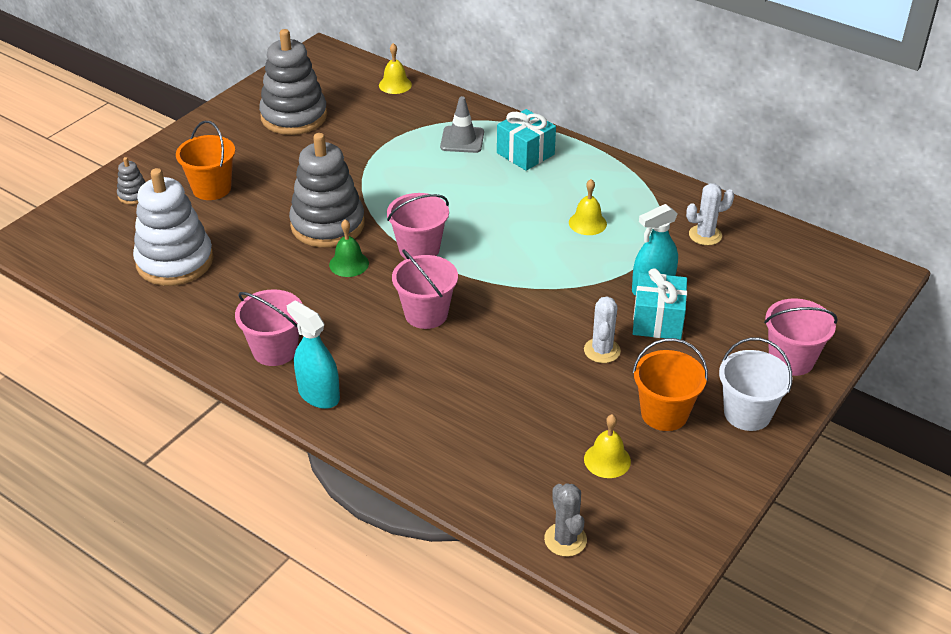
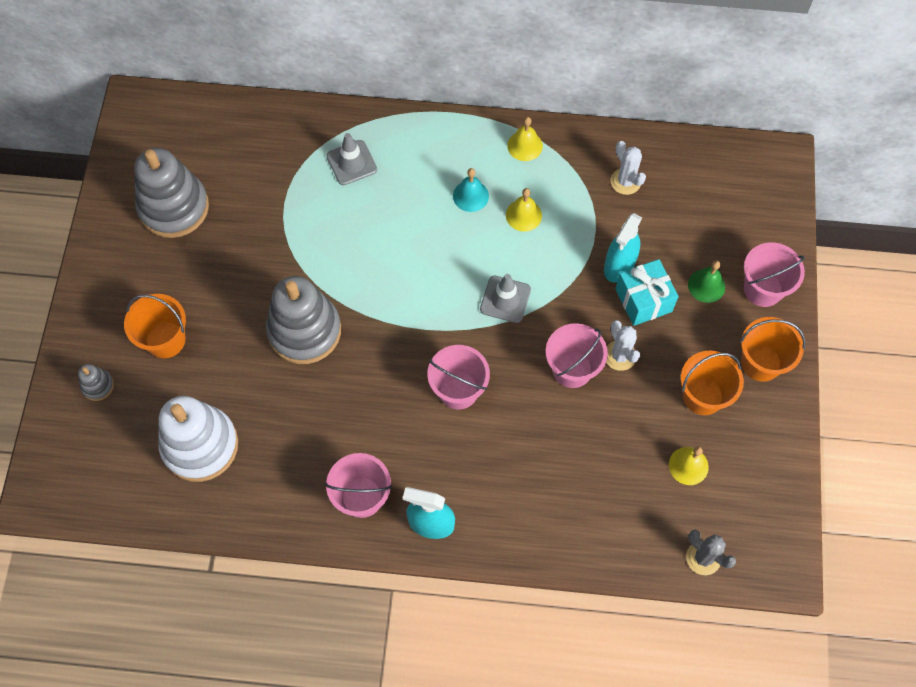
camera: 30 degrees left, 25 degrees up
green bell [329,219,369,277] -> green bell moved to [688,261,725,303]
yellow bell [379,43,412,94] -> yellow bell moved to [507,117,543,161]
pink bucket [387,193,449,259] -> pink bucket moved to [546,323,608,388]
turquoise gift [497,109,556,171] -> none
white cactus [686,183,735,245] -> white cactus turned 75 degrees counterclockwise [611,141,646,195]
white bucket [719,337,793,431] -> orange bucket [740,317,806,382]
none -> turquoise bell [453,168,489,212]
none -> grey traffic cone [480,274,531,323]

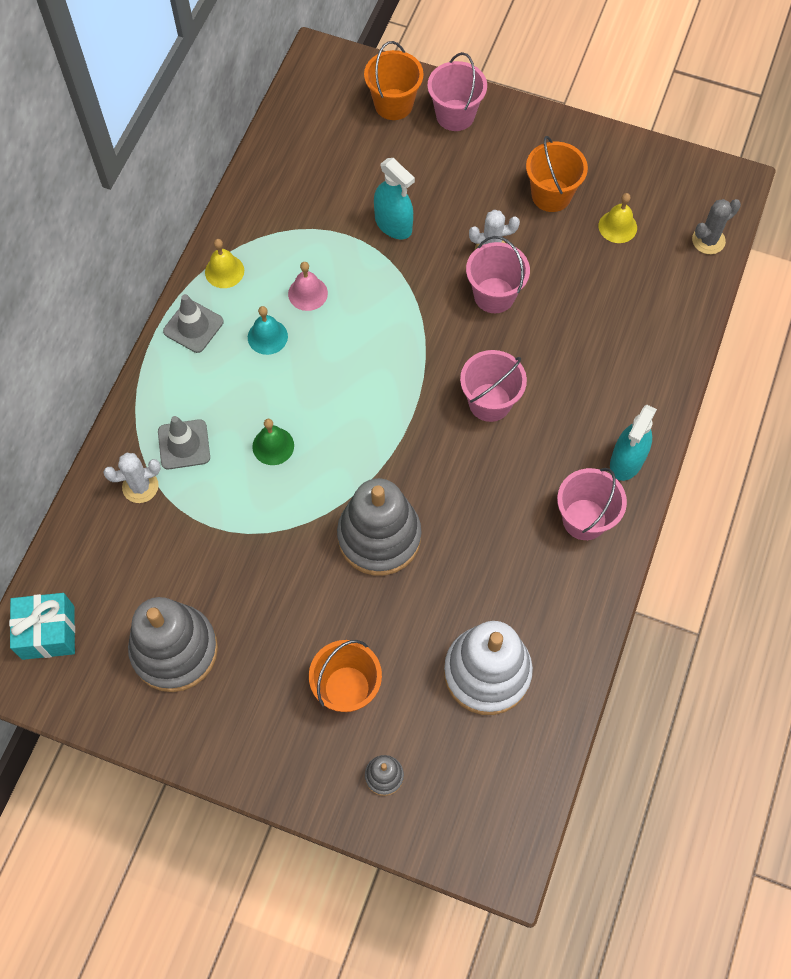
camera: 75 degrees left, 0 degrees up
grey traffic cone [480,274,531,323] -> grey traffic cone moved to [163,294,224,353]
yellow bell [506,188,542,232] -> pink bell [288,262,328,311]
white cactus [611,141,646,195] -> white cactus moved to [103,453,161,503]
turquoise gift [615,259,678,326] -> turquoise gift moved to [9,593,75,660]
green bell [688,261,725,303] -> green bell moved to [252,419,294,465]
orange bucket [740,317,806,382] -> orange bucket moved to [364,41,424,120]

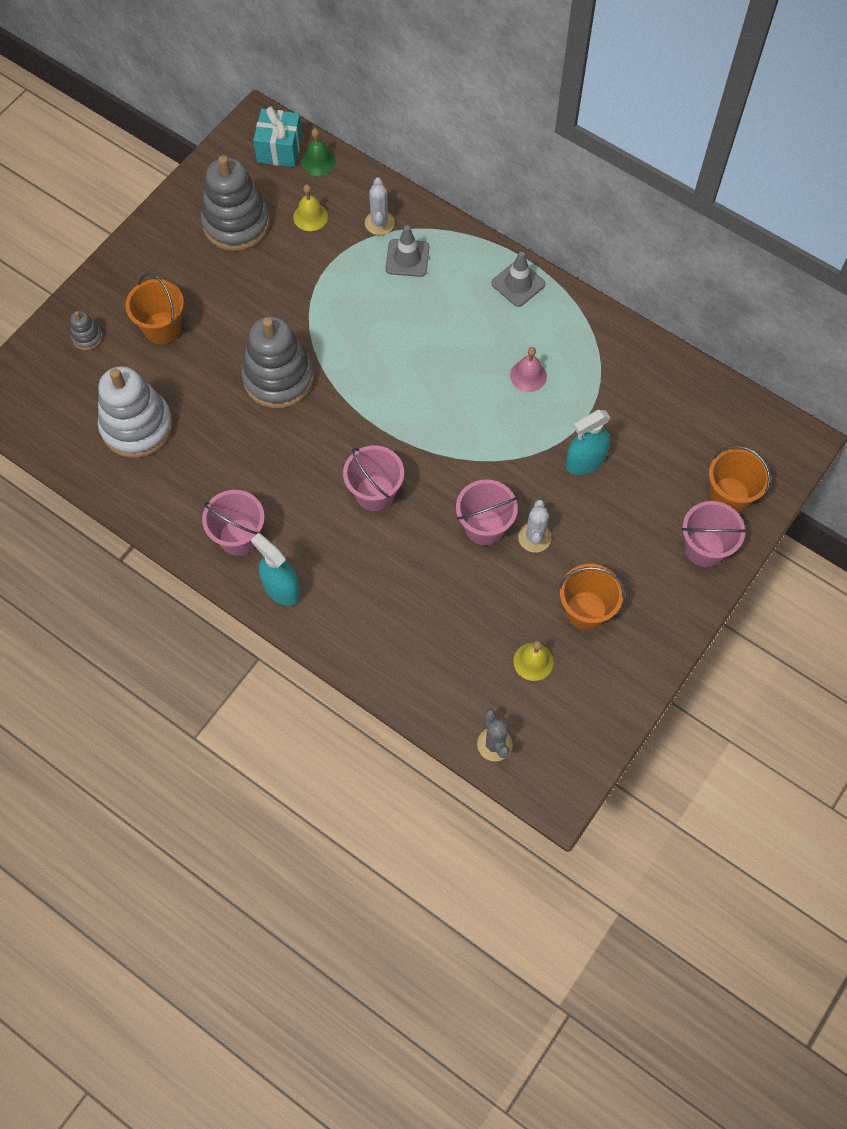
camera: 105 degrees right, 0 degrees up
yellow bell [205,239,244,288] -> yellow bell moved to [293,185,328,231]
turquoise bell [248,306,288,355] -> none
green bell [252,419,294,465] -> green bell moved to [302,129,336,176]

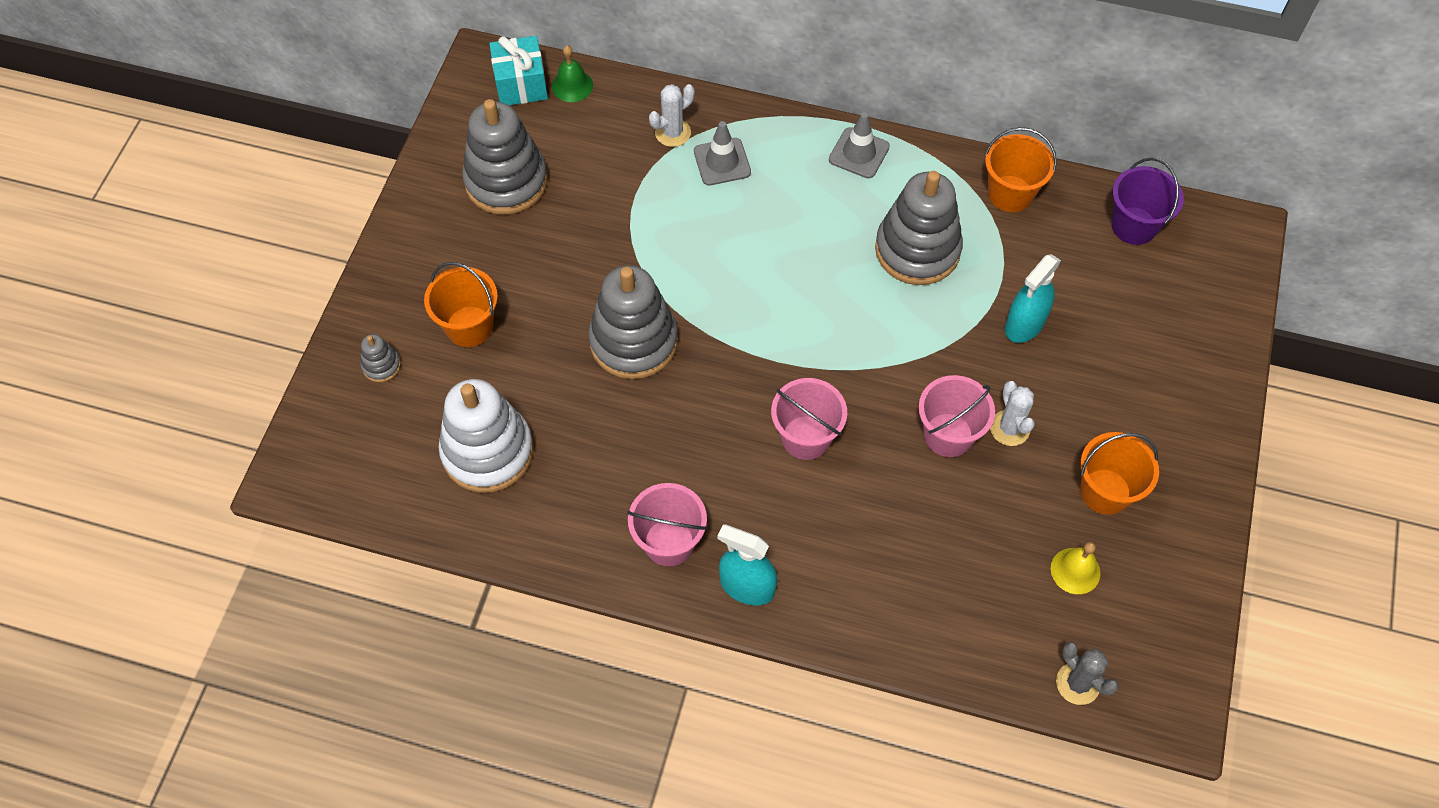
camera: 20 degrees left, 5 degrees down
yellow bell [293,185,328,231] -> none
white cactus [365,177,395,235] -> white cactus turned 75 degrees clockwise [649,84,694,147]
pink bell [510,347,547,392] -> grey stacking toy [875,171,963,285]
pink bucket [681,501,747,567] -> none
orange bucket [709,446,771,513] -> orange bucket moved to [985,127,1057,212]
none -> purple bucket [1111,158,1184,245]

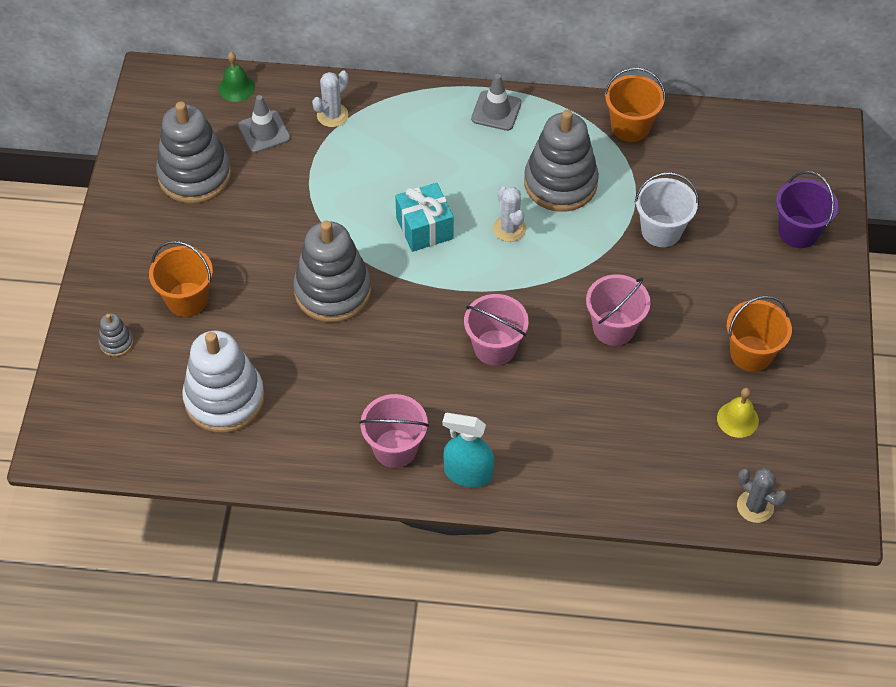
camera: 10 degrees left, 5 degrees down
turquoise gift [489,36,548,105] -> turquoise gift moved to [395,183,454,252]
grey traffic cone [694,121,751,186] -> grey traffic cone moved to [238,95,291,153]
white cactus [990,381,1034,446] -> white cactus moved to [493,187,526,242]
turquoise spray bottle [1005,254,1061,343] -> white bucket [635,172,699,247]
purple bucket [1111,158,1184,245] -> purple bucket moved to [776,171,838,248]

